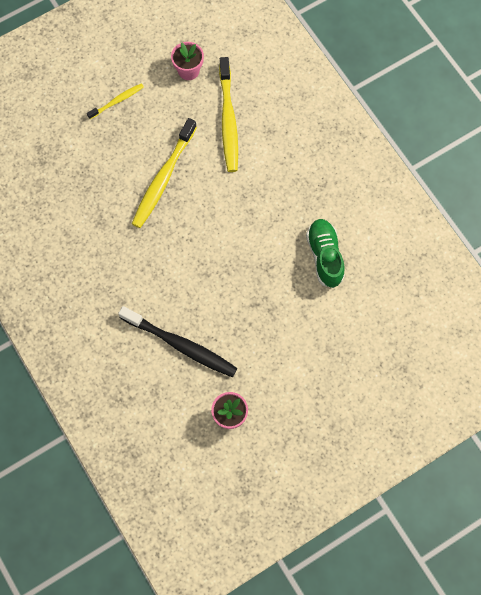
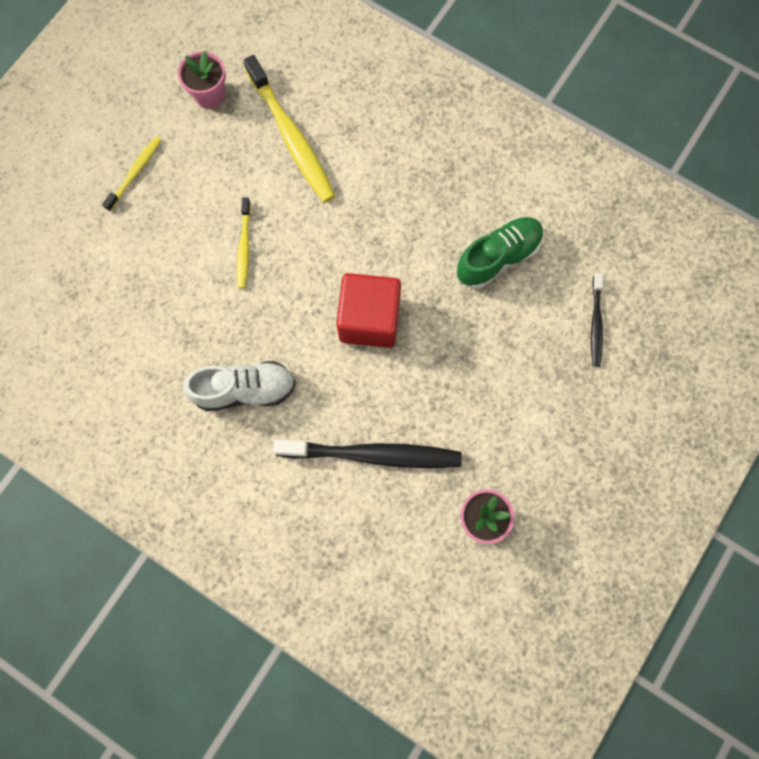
camera: 25 degrees left, 5 degrees up
yellow toothbrush [132,118,197,228] -> yellow toothbrush [237,197,251,289], size x0.53
green shoe [306,219,345,288] -> green shoe turned 90 degrees clockwise [456,217,544,289]
none -> white shoe [183,361,296,411]
none -> red cube [336,273,401,348]
none -> black toothbrush [591,273,603,367]

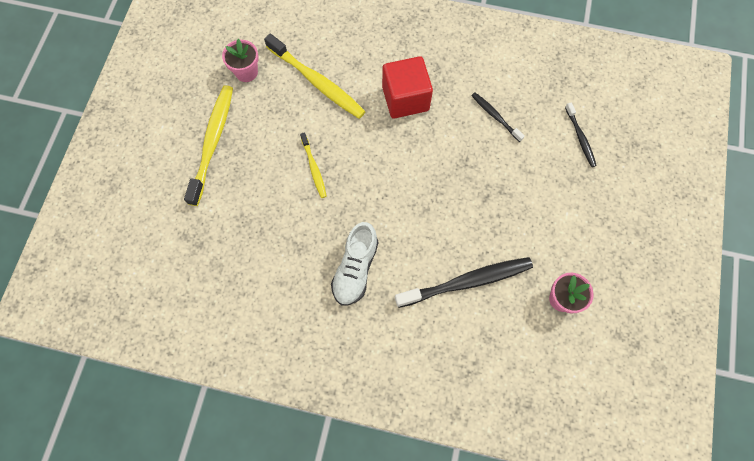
camera: 20 degrees left, 5 degrees down
yellow toothbrush [102,136,162,212] -> yellow toothbrush [184,85,233,206], size x1.88
white shoe [183,361,296,411] -> white shoe turned 135 degrees clockwise [331,222,378,306]
red cube [336,273,401,348] -> red cube moved to [382,56,433,119]
green shoe [456,217,544,289] -> black toothbrush [471,92,525,142]

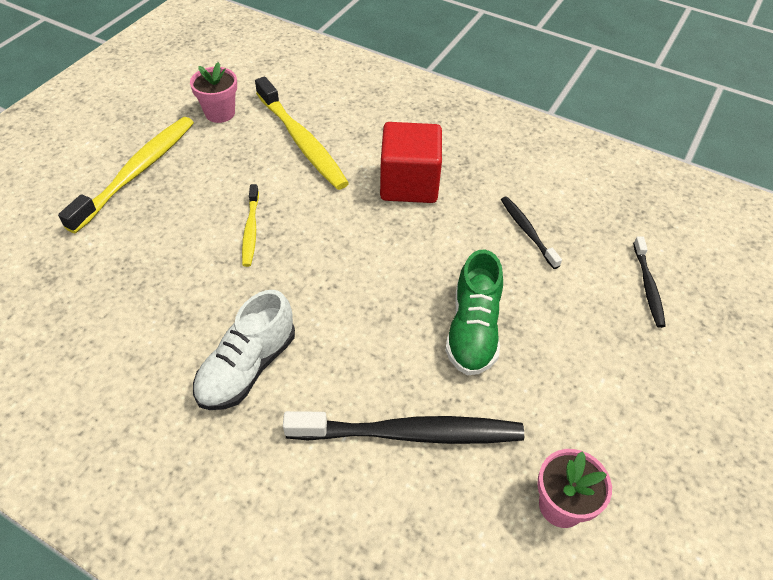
camera: 15 degrees right, 20 degrees down
none -> green shoe [445,250,503,375]

